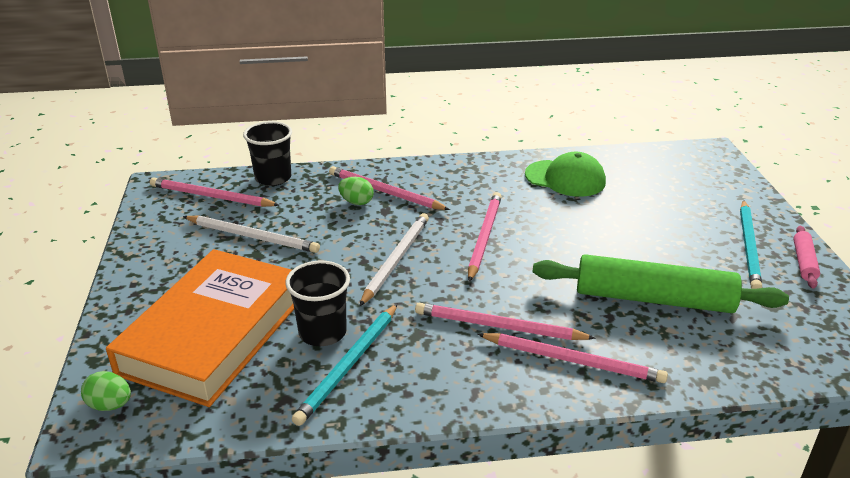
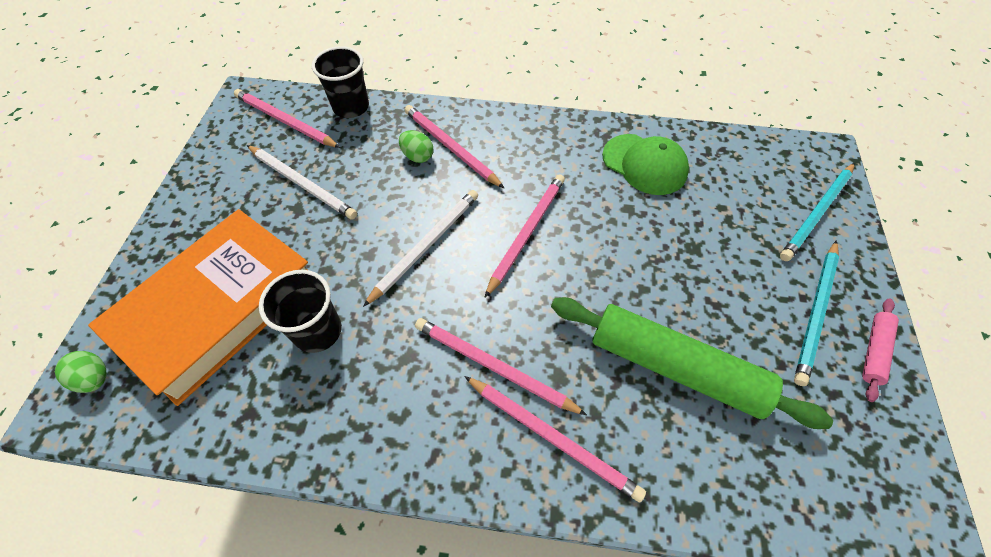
camera: 15 degrees right, 25 degrees up
turquoise pencil [292,303,398,426] -> turquoise pencil moved to [780,163,854,261]

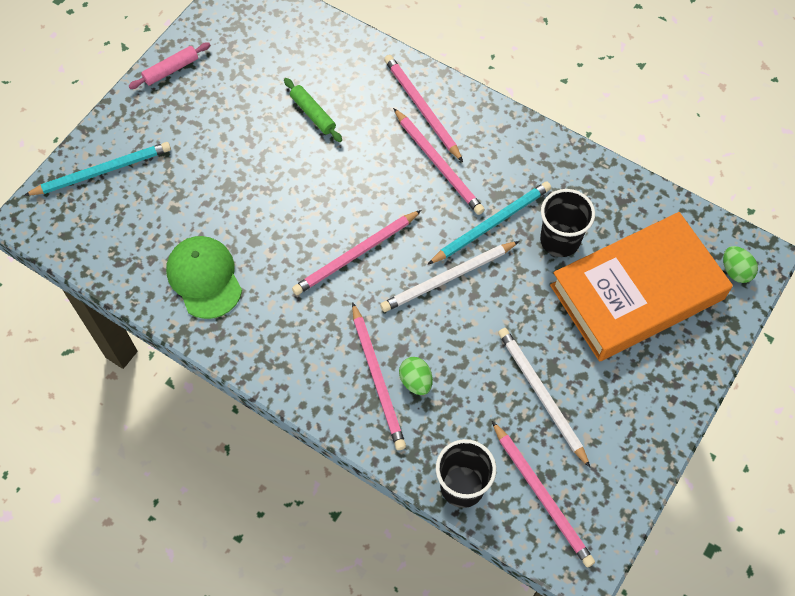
camera: 155 degrees left, 5 degrees up
green rolling pin [551,297,833,429] -> green rolling pin [284,78,342,142], size x0.46
turquoise pencil [794,240,839,386] -> turquoise pencil moved to [427,181,551,265]

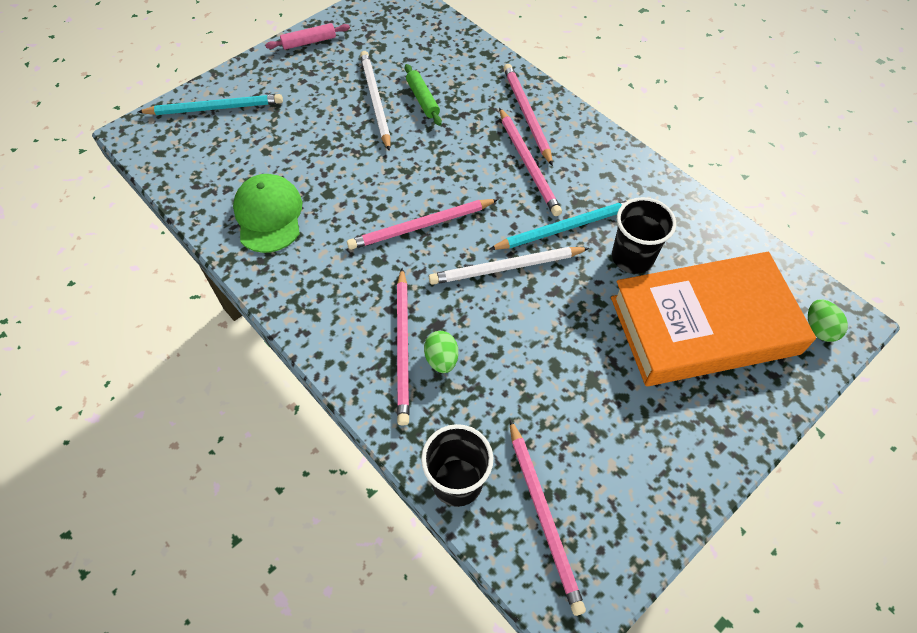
camera: 15 degrees right, 5 degrees down
white pencil [498,328,590,467] -> white pencil moved to [360,51,391,151]

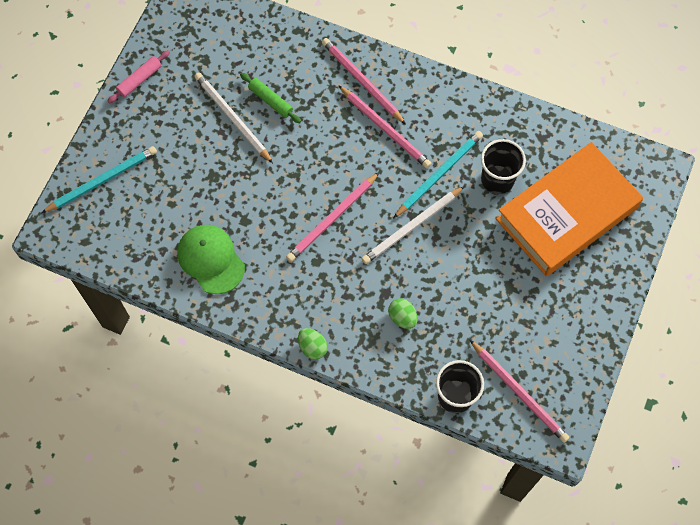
camera: 25 degrees left, 10 degrees up
pink pencil [397,268,410,426] -> none
green egg [808,299,848,342] -> green egg moved to [298,328,328,360]

